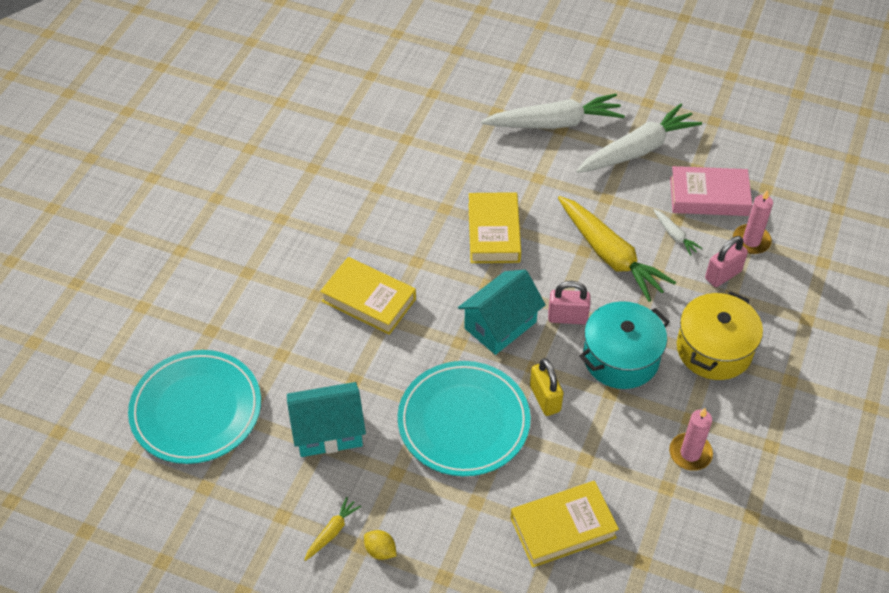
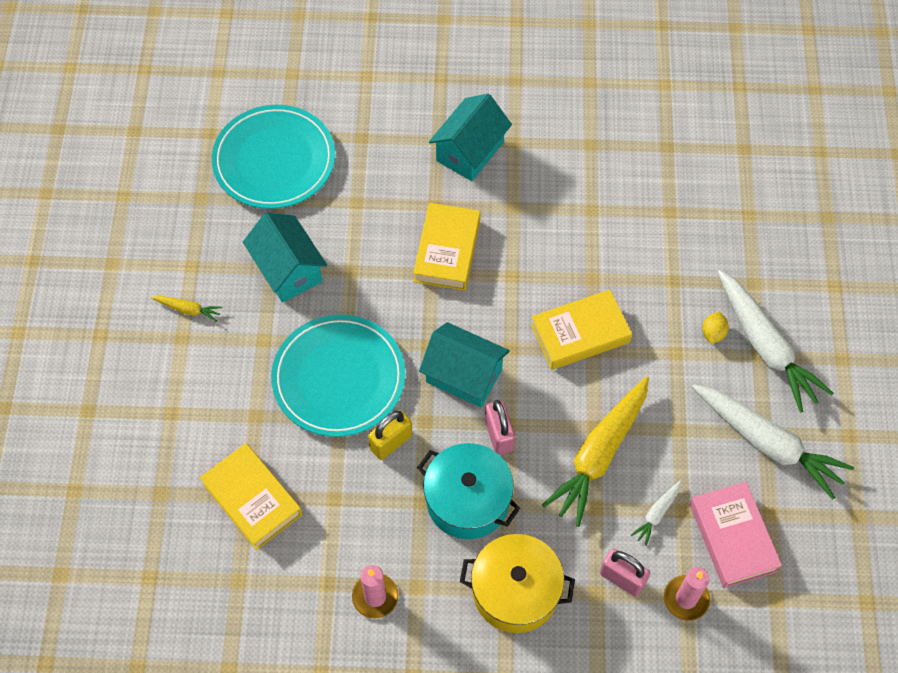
camera: 70 degrees right, 10 degrees up
yellow lemon [364,530,396,560] -> yellow lemon moved to [702,312,729,344]
none -> turquoise house [429,94,512,181]

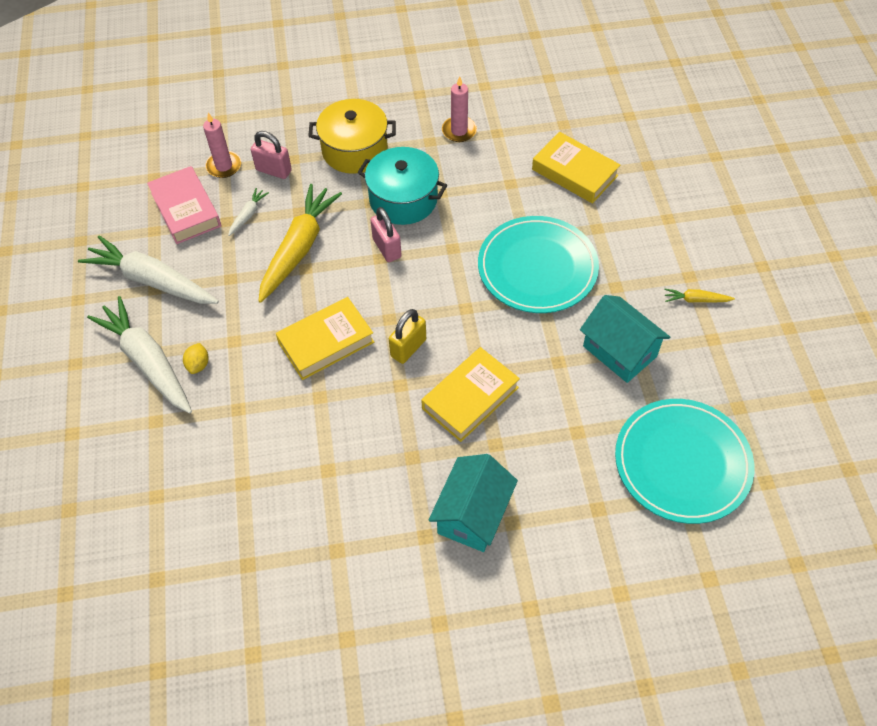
camera: 170 degrees right, 5 degrees down
yellow padlock [368,410,412,460] -> yellow padlock moved to [389,309,426,364]
yellow book [413,203,481,291] -> yellow book turned 45 degrees clockwise [421,347,520,442]
turquoise house [419,322,510,407] -> none

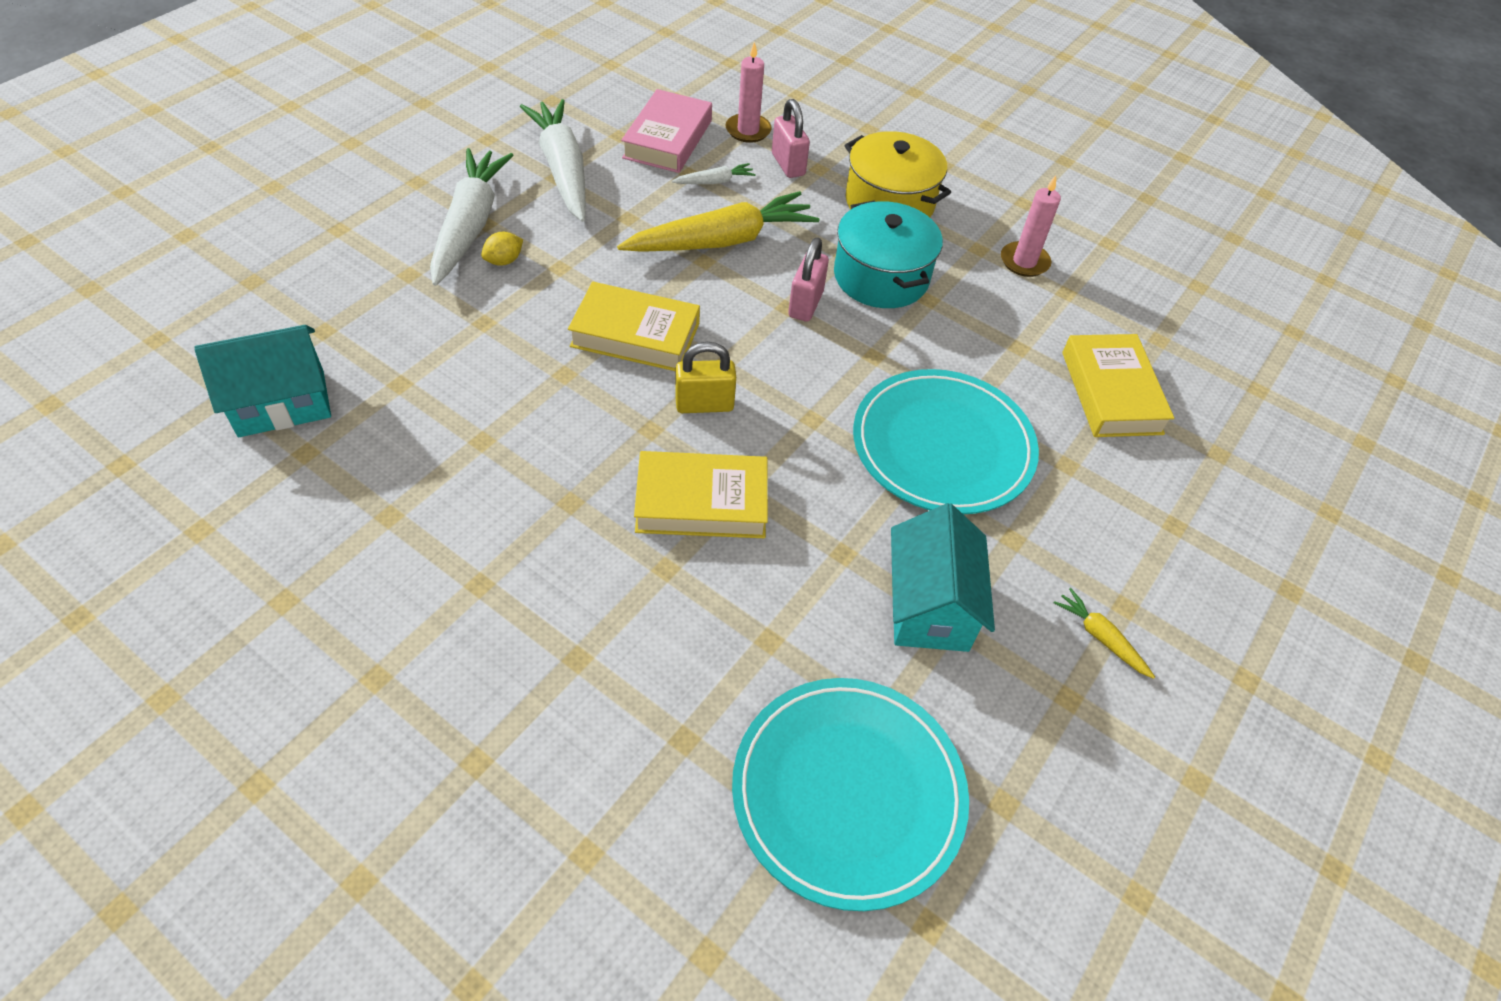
camera: 40 degrees right, 5 degrees down
turquoise house [429,454,518,552] -> turquoise house moved to [194,325,331,437]

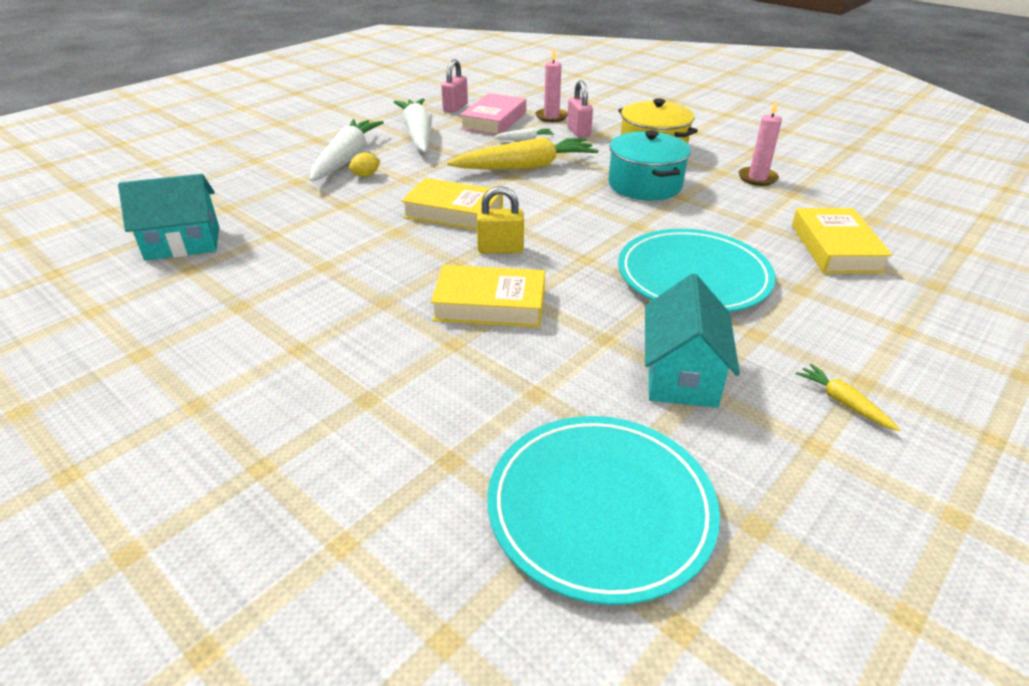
camera: 10 degrees right, 15 degrees down
pink padlock [788,237,829,322] -> pink padlock moved to [441,59,468,113]

